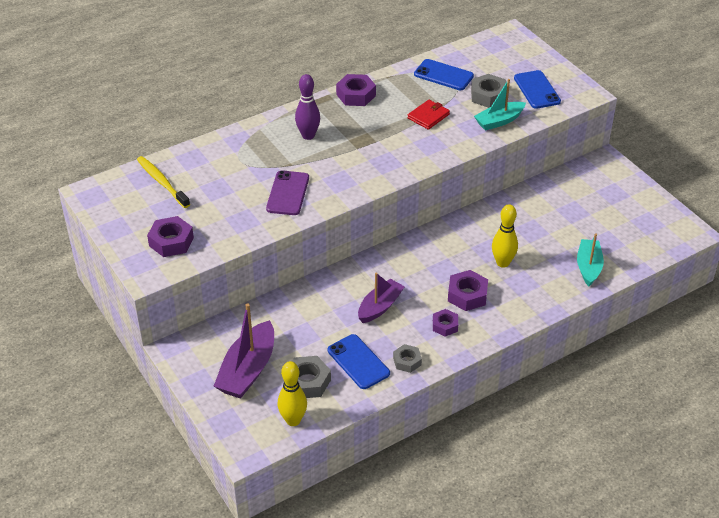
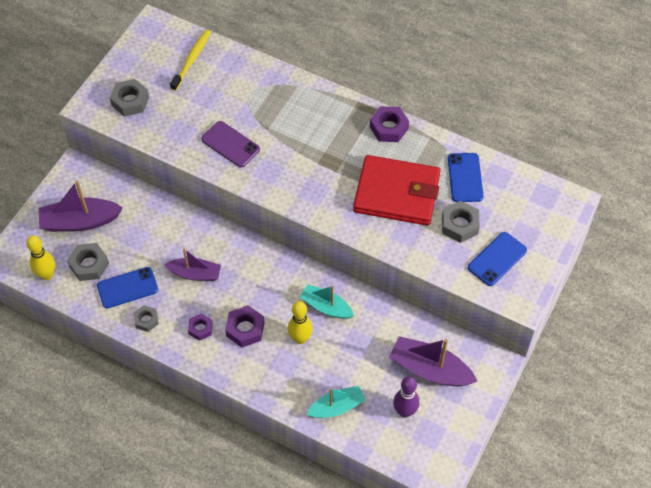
camera: 60 degrees right, 15 degrees up
purple nut [147,216,194,257] -> grey nut [110,79,149,117]
purple phone [266,170,309,215] -> purple phone turned 60 degrees clockwise [201,121,260,168]
purple bowling pin [295,74,320,140] -> purple bowling pin moved to [393,376,419,417]
blue phone [328,334,390,389] -> blue phone turned 45 degrees clockwise [97,267,158,308]
red wallet [408,100,450,130] -> red wallet [353,155,441,226], size x2.29
turquoise boat [474,79,526,131] -> turquoise boat moved to [300,284,354,319]
none -> purple boat [389,336,477,386]

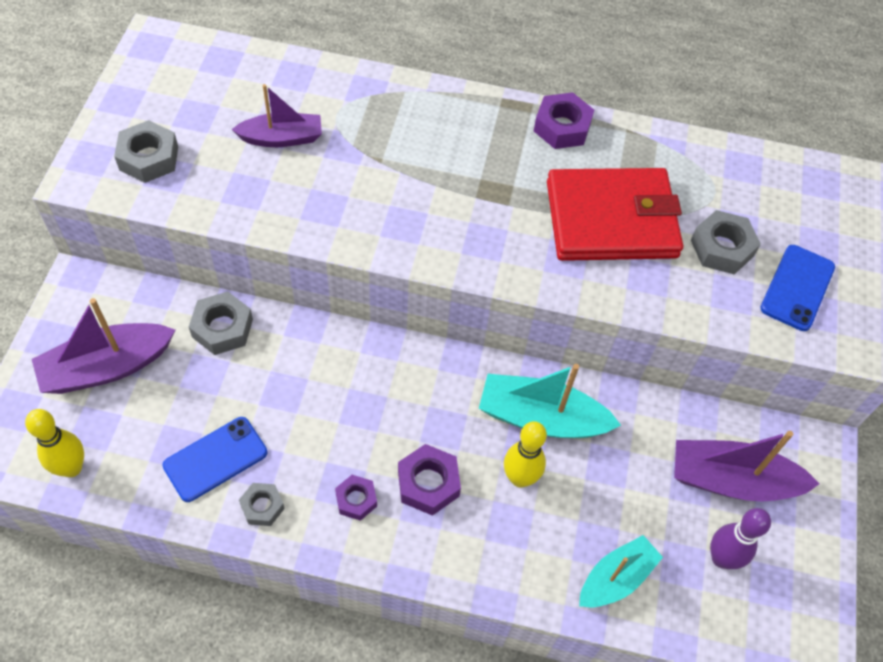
camera: 20 degrees left, 0 degrees up
grey nut [67,243,109,281] -> grey nut moved to [189,292,253,355]
purple boat [164,248,221,281] -> purple boat moved to [232,84,322,147]
yellow toothbrush [170,30,211,91] -> none
purple phone [201,121,260,168] -> none
turquoise boat [300,284,354,319] -> turquoise boat [479,364,621,438], size x1.51
blue phone [448,153,484,202] -> none

